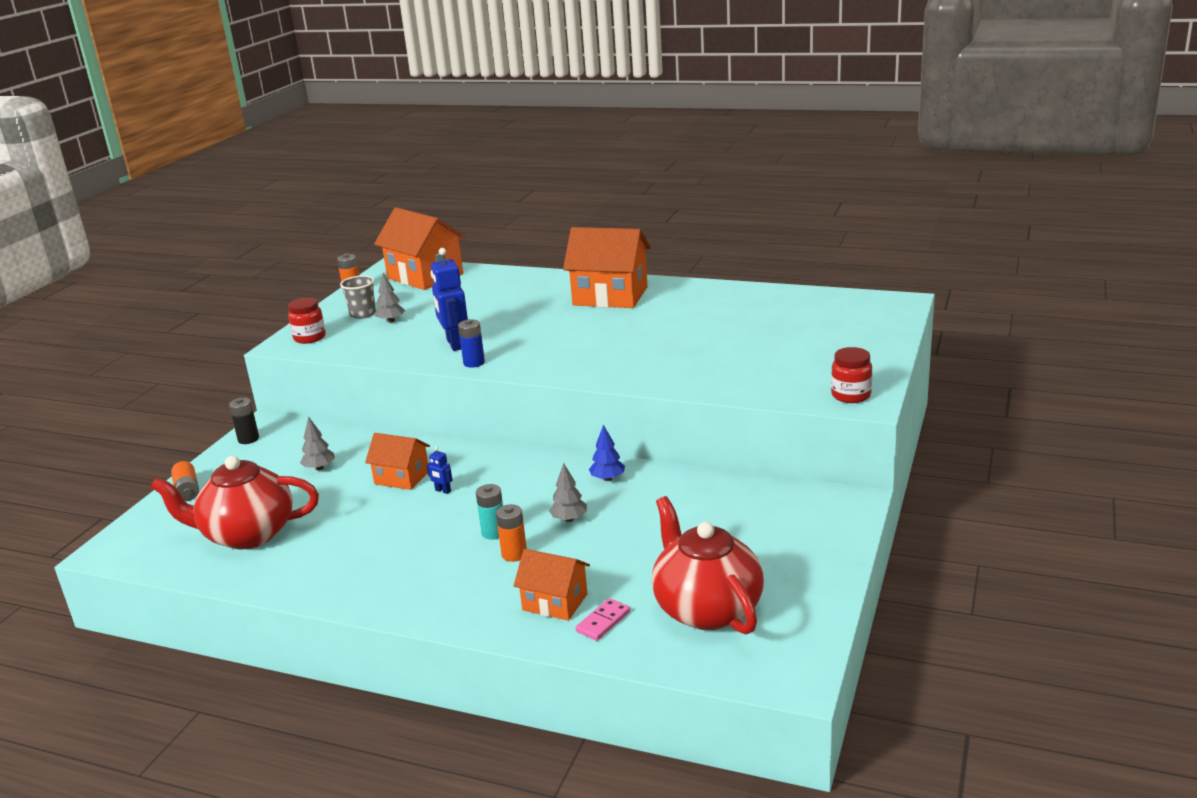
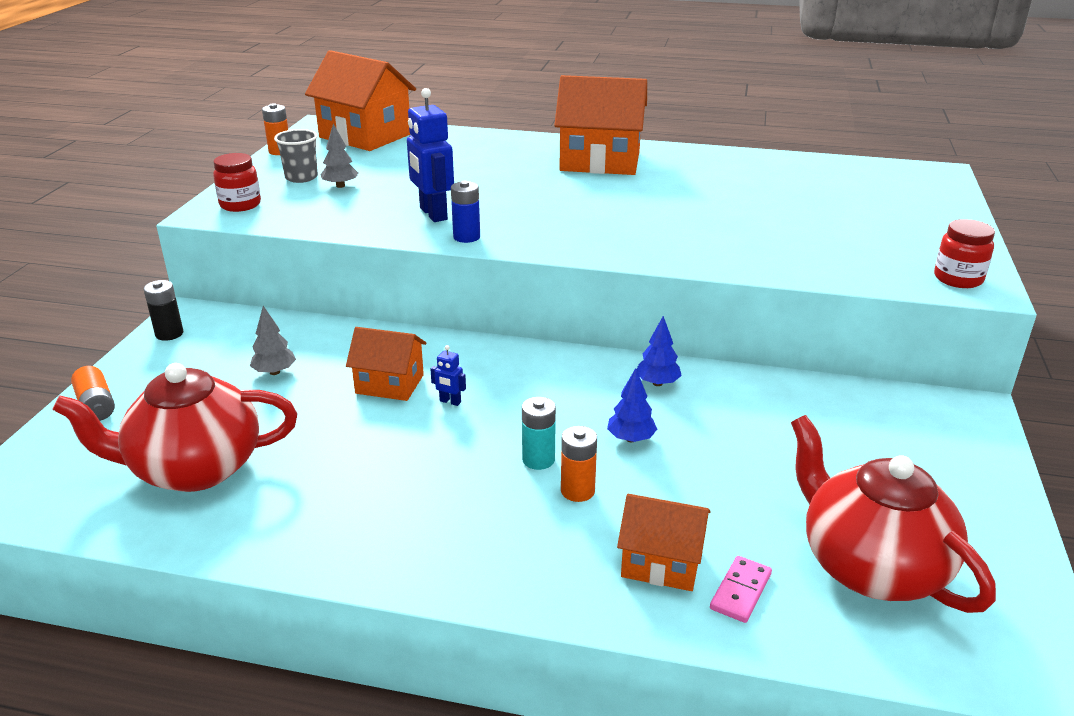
camera: 10 degrees left, 5 degrees up
grey tree [549,463,587,522] -> blue tree [607,368,657,442]

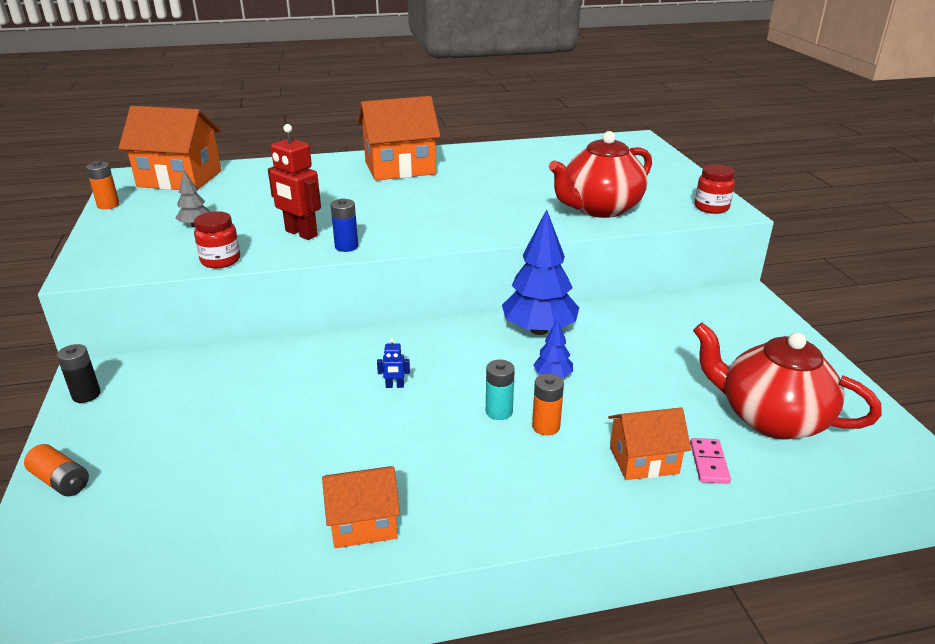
camera: 25 degrees left, 0 degrees up
red teapot [52,363,297,492] -> red teapot moved to [549,131,652,218]
red jar [213,153,261,212] -> red jar moved to [194,211,240,268]
grey tree [250,306,296,375] -> none
grey cup [274,129,318,183] -> none
orange house [346,327,426,401] -> orange house moved to [322,466,400,548]
blue robot [407,88,454,222] -> red robot [268,124,321,240]
blue tree [637,316,682,386] -> blue tree [502,209,579,335], size x2.11

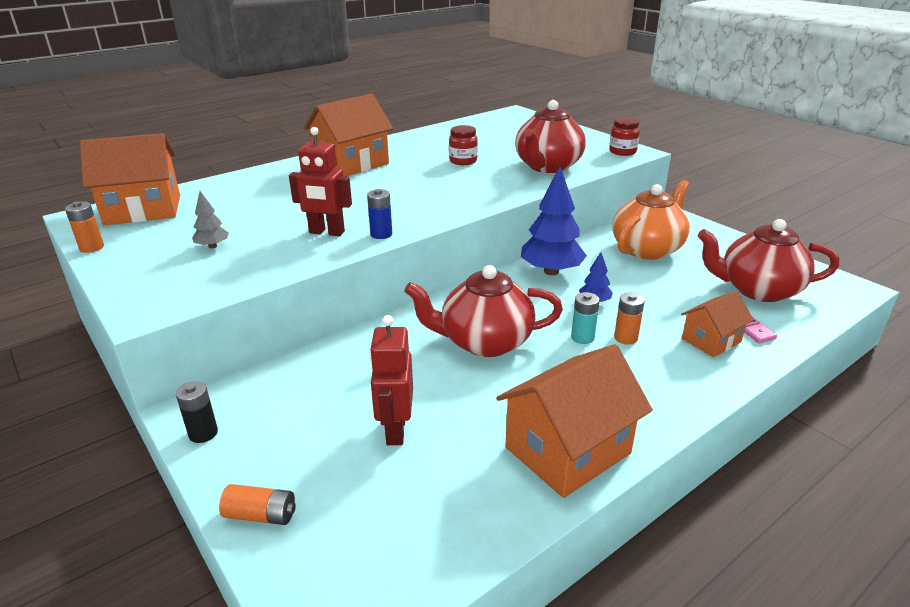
camera: 25 degrees left, 0 degrees up
red jar [194,211,240,268] -> red jar moved to [449,125,478,165]
orange house [322,466,400,548] -> orange house [496,344,653,498], size x1.74
blue robot [377,338,410,388] -> red teapot [404,265,563,357]
none -> red robot [369,315,413,445]
none -> orange teapot [613,180,690,260]

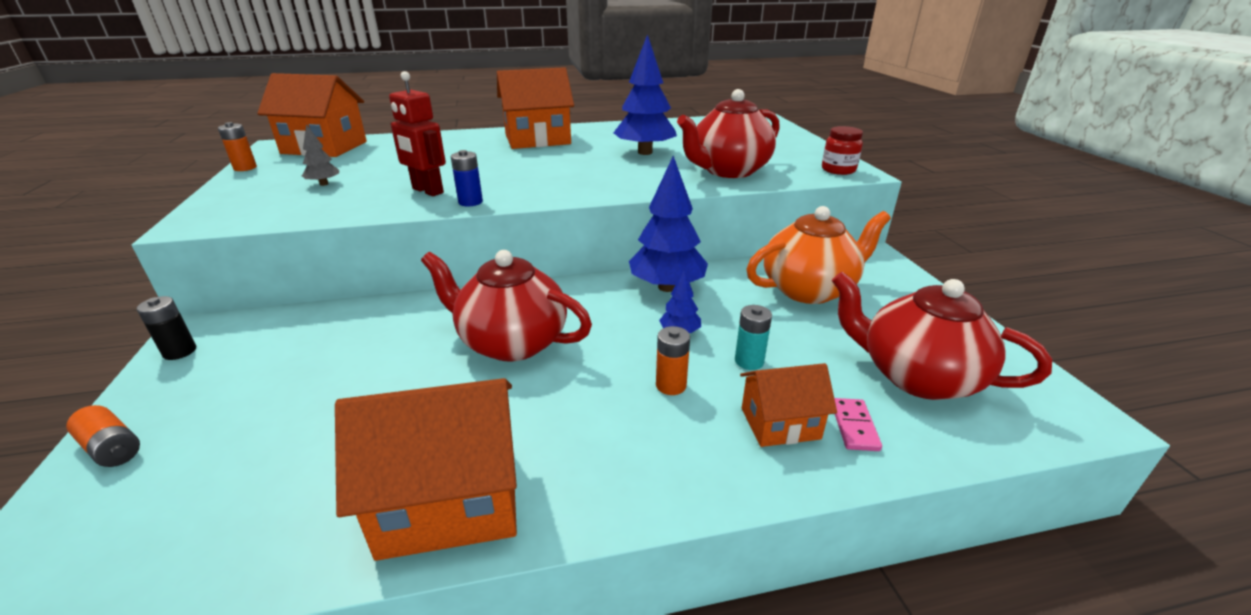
camera: 25 degrees right, 0 degrees up
red robot [369,315,413,445] -> none
red jar [449,125,478,165] -> blue tree [613,34,677,155]
turquoise battery [571,292,600,344] -> turquoise battery moved to [735,305,772,370]

